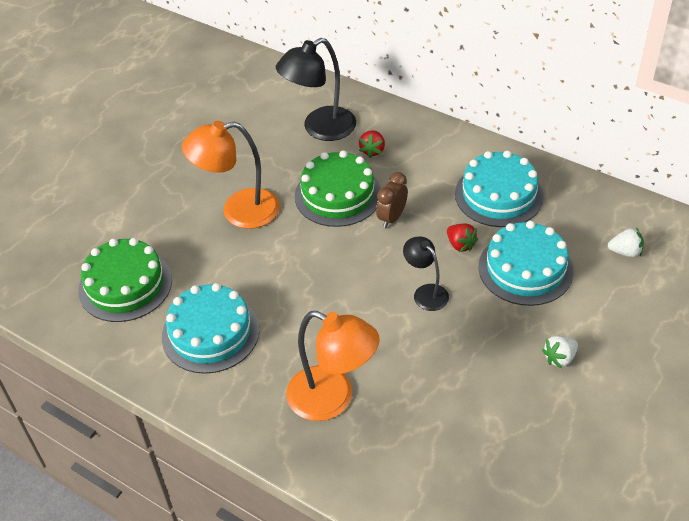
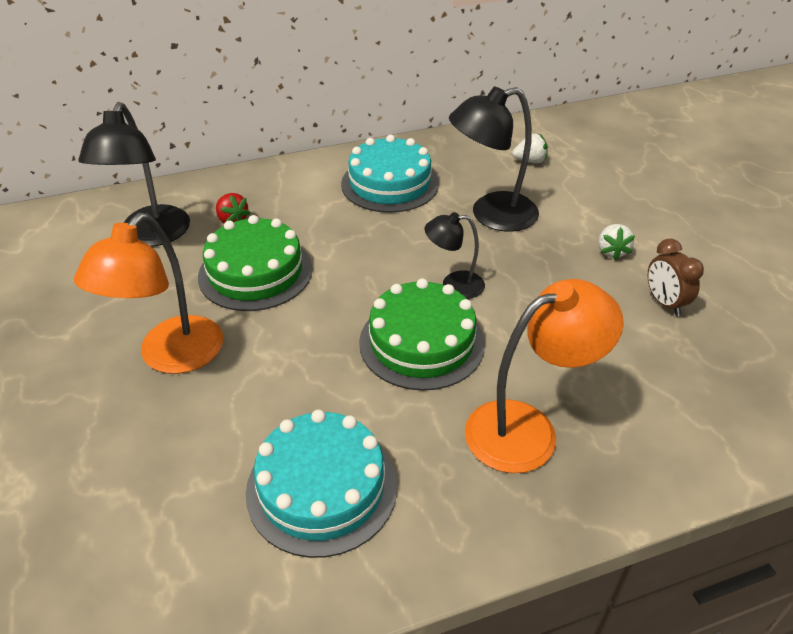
camera: 55 degrees left, 5 degrees down
green cake [78,238,172,322] -> green cake moved to [359,278,485,391]
brown clock [376,172,408,228] -> brown clock moved to [647,239,704,316]
red strawberry [447,223,478,252] -> none
turquoise cake [478,221,574,306] -> black lamp [449,87,539,232]
white strawberry [608,228,644,257] -> white strawberry turned 45 degrees clockwise [512,133,548,163]

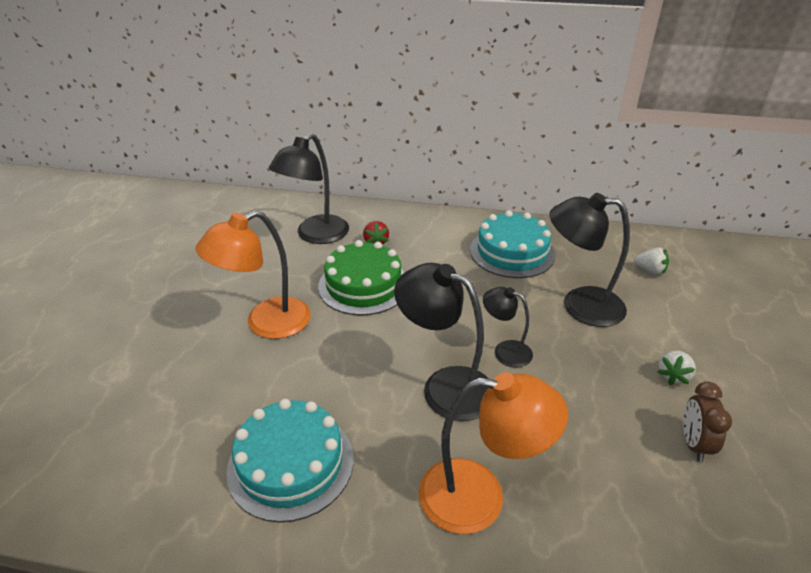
camera: 30 degrees right, 5 degrees down
green cake [359,278,485,391] -> black lamp [394,263,489,421]

